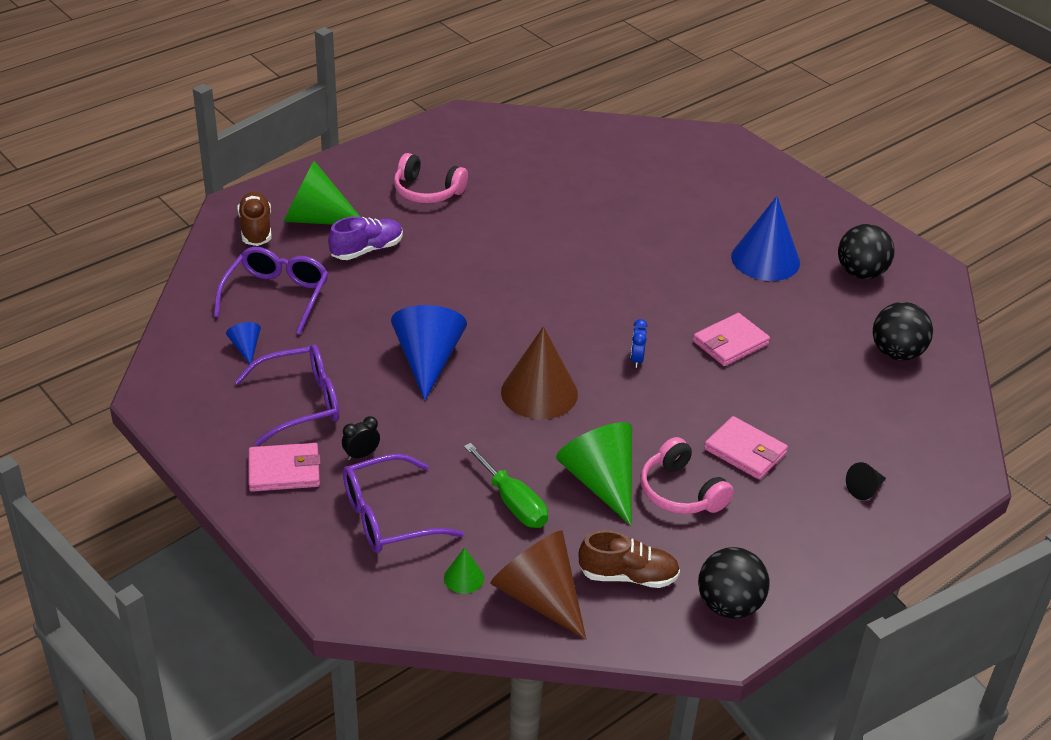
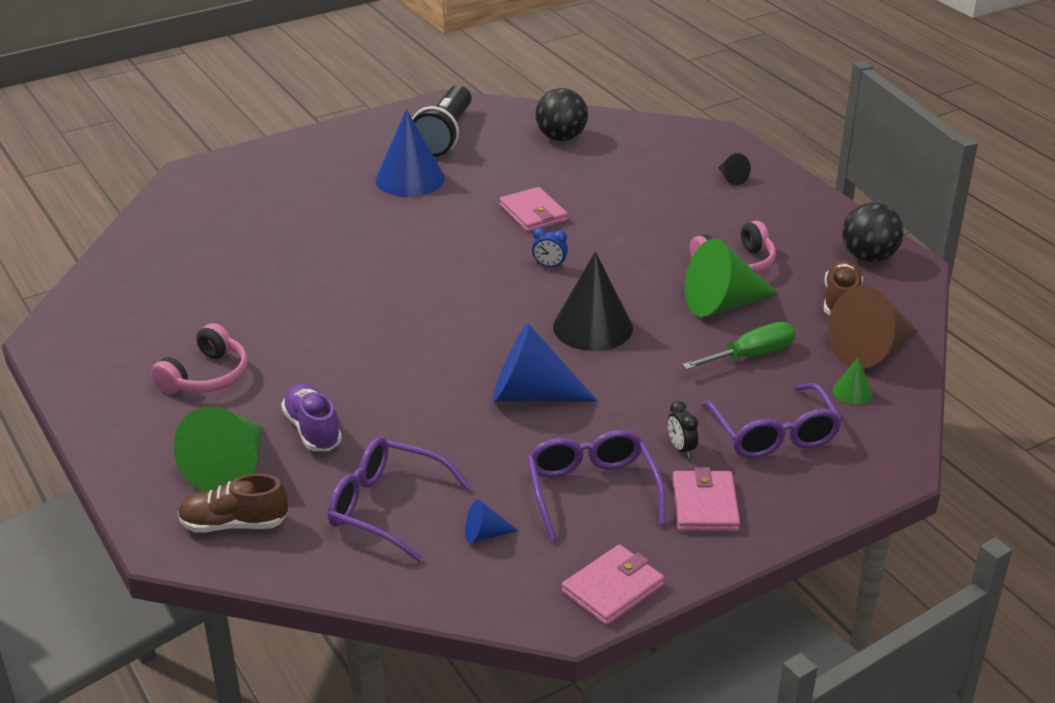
camera: 80 degrees left, 5 degrees down
brown cone [501,326,578,420] -> black cone [553,252,633,351]
pink wallet [704,416,788,480] -> pink wallet moved to [562,544,664,625]
black ball [838,224,895,279] -> black flashlight [412,85,471,157]

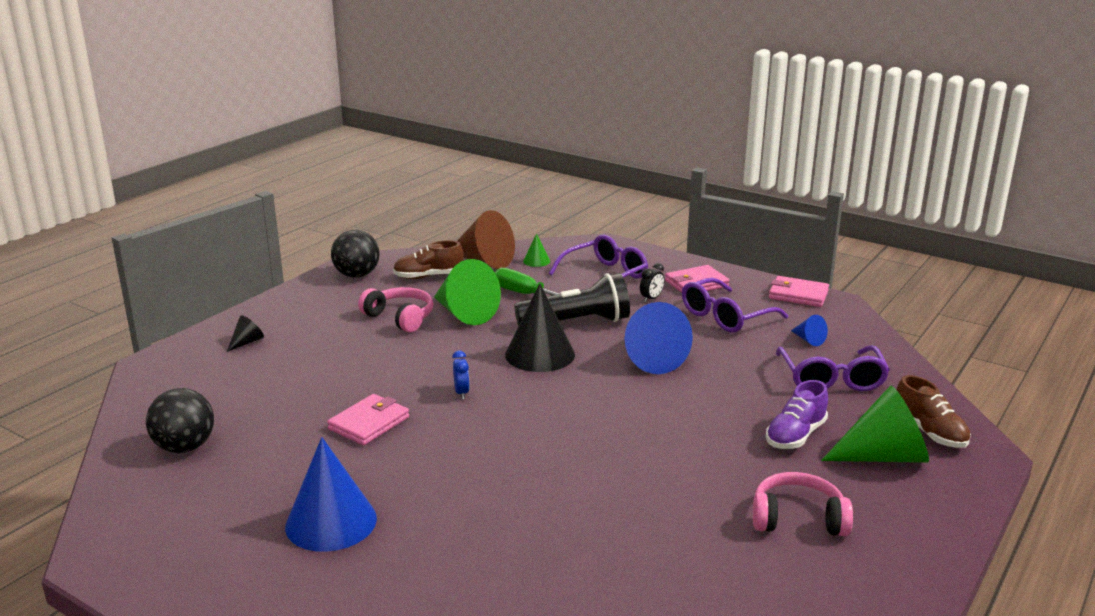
camera: 115 degrees left, 10 degrees down
black flashlight [412,85,471,157] -> black flashlight moved to [514,273,630,326]

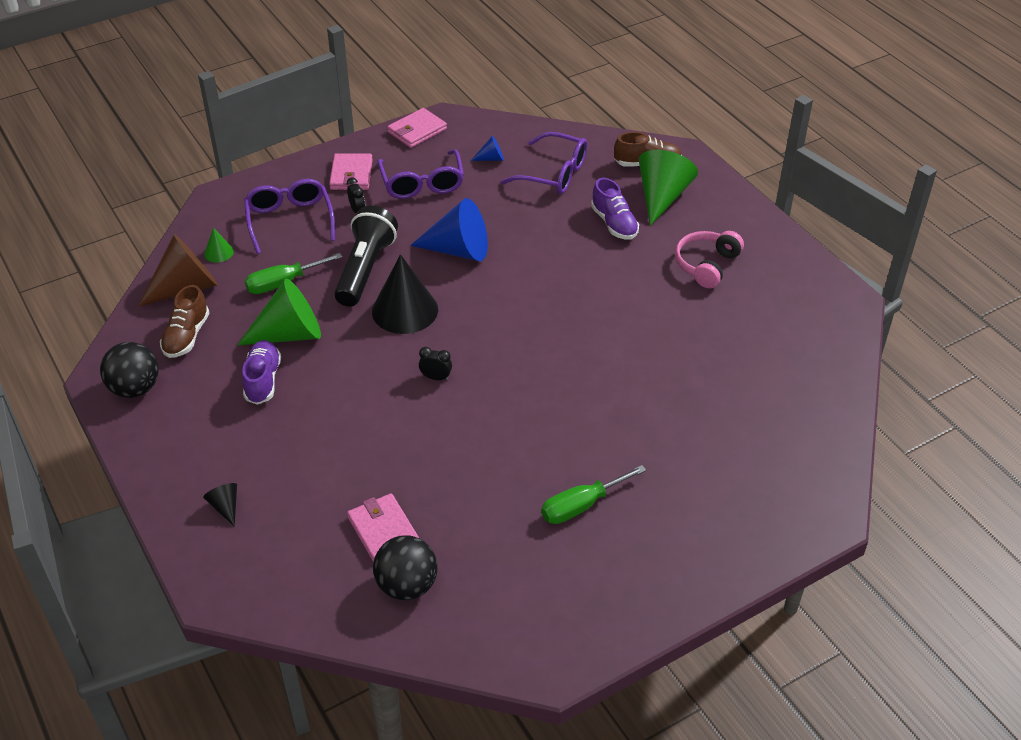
camera: 65 degrees left, 20 degrees up
blue cone [285,437,377,552] -> green screwdriver [541,465,646,524]
pink wallet [327,394,409,445] -> pink wallet moved to [347,493,419,562]
pink headphones [358,287,433,332] -> purple shoe [242,340,281,405]
blue clock [452,351,470,399] -> black clock [419,347,452,381]

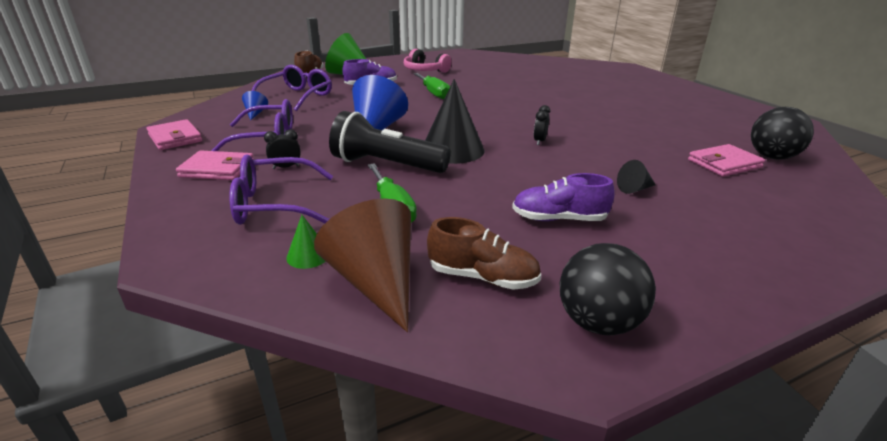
camera: 85 degrees left, 15 degrees down
black cone [203,483,237,527] -> black cone moved to [617,160,656,194]
green cone [238,279,321,345] -> none
green screwdriver [541,465,646,524] -> green screwdriver moved to [414,73,450,99]

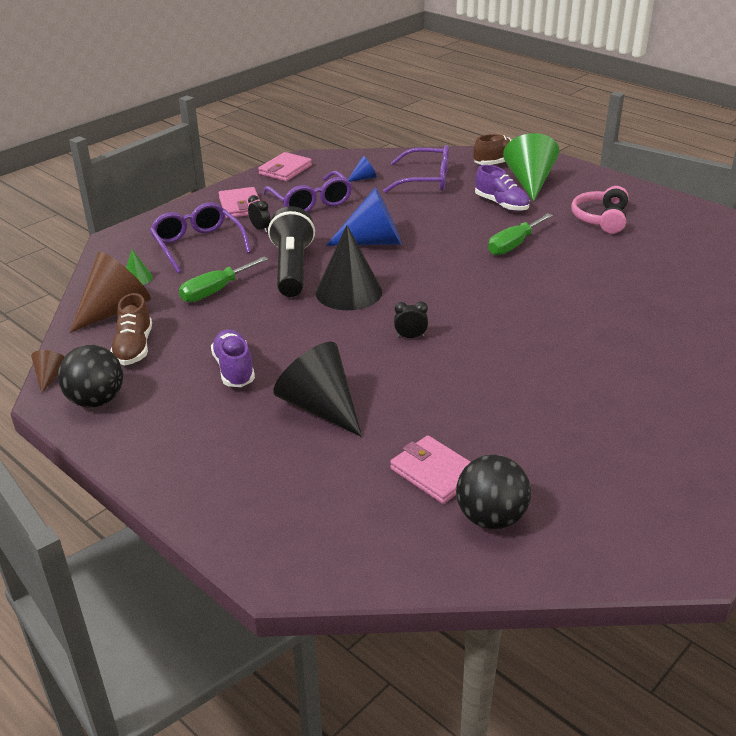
camera: 70 degrees right, 5 degrees up
black cone [617,160,656,194] -> black cone [273,342,362,437], size x2.17
none -> brown cone [31,350,64,393]

